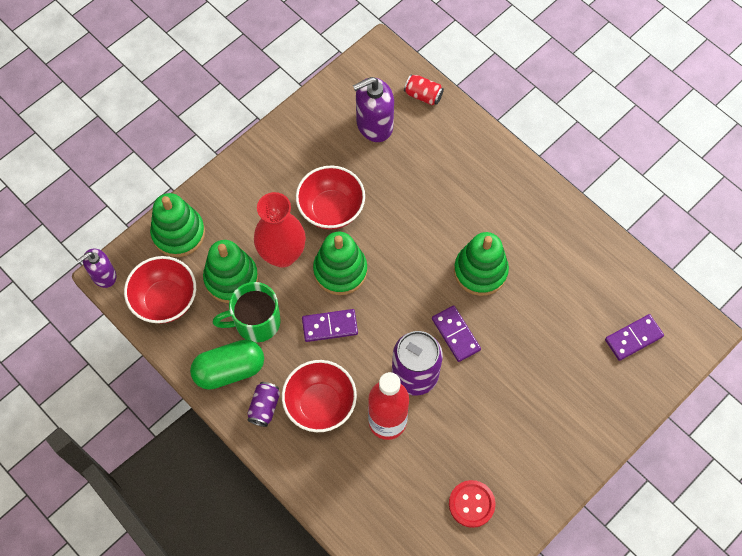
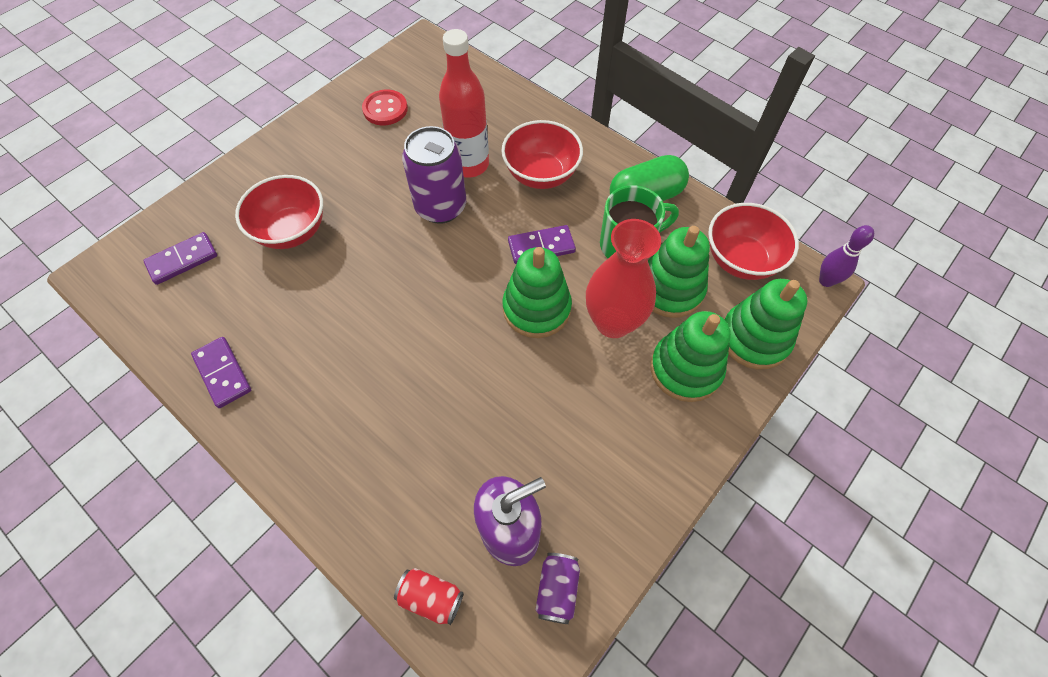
camera: 175 degrees right, 5 degrees down
purple soap dispenser [77,249,117,288] -> purple bowling pin [819,225,874,287]
purple can [248,382,280,427] -> purple can moved to [536,553,580,624]
red bowl [296,166,365,230] -> red bowl moved to [235,175,323,249]
purple domino [432,305,481,362] -> purple domino moved to [191,337,251,408]
green stacking toy [454,232,509,296] -> green stacking toy moved to [650,311,731,402]

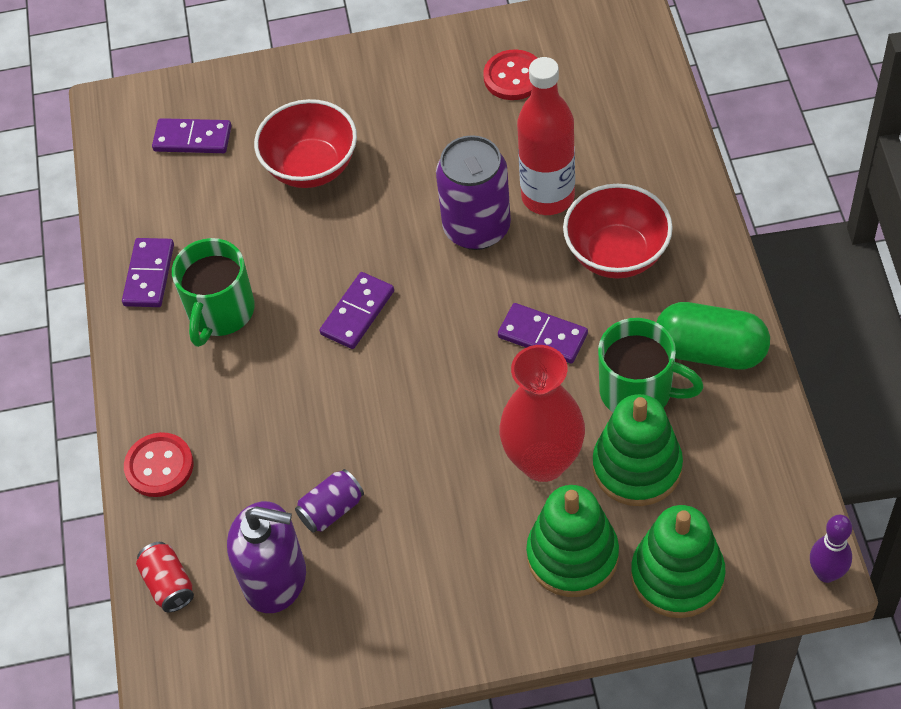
camera: 45 degrees right, 5 degrees down
green stacking toy [502,247,572,338] -> none
purple can [536,553,580,624] -> purple can moved to [295,469,364,533]
red bowl [708,203,799,280] -> none
none -> red button [124,432,194,497]
none -> green mug [172,238,255,347]
none -> purple domino [319,272,394,349]

